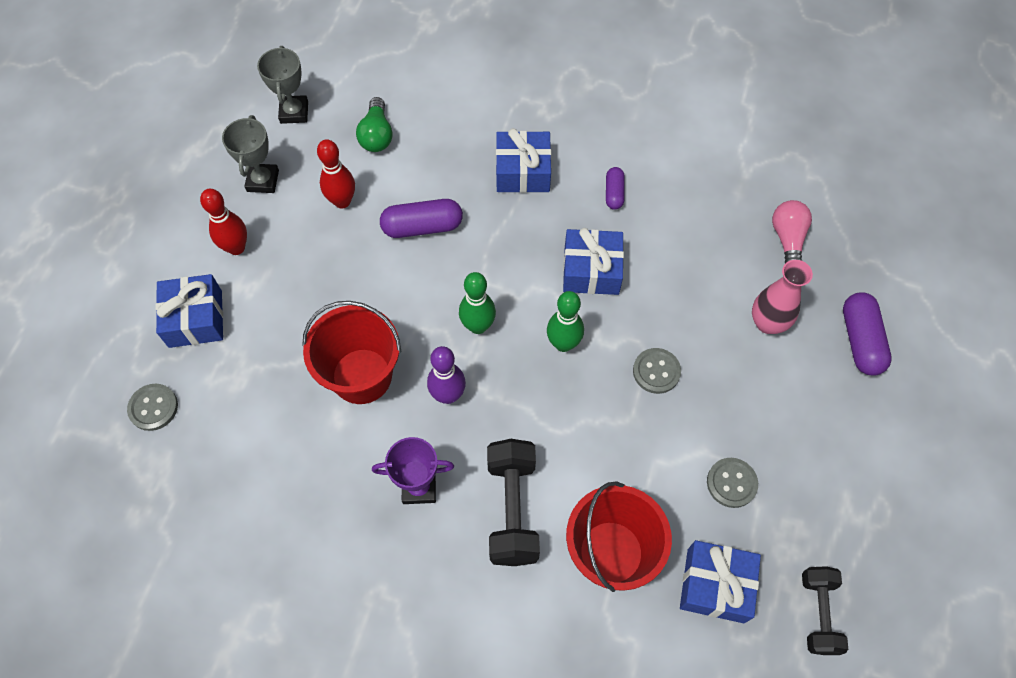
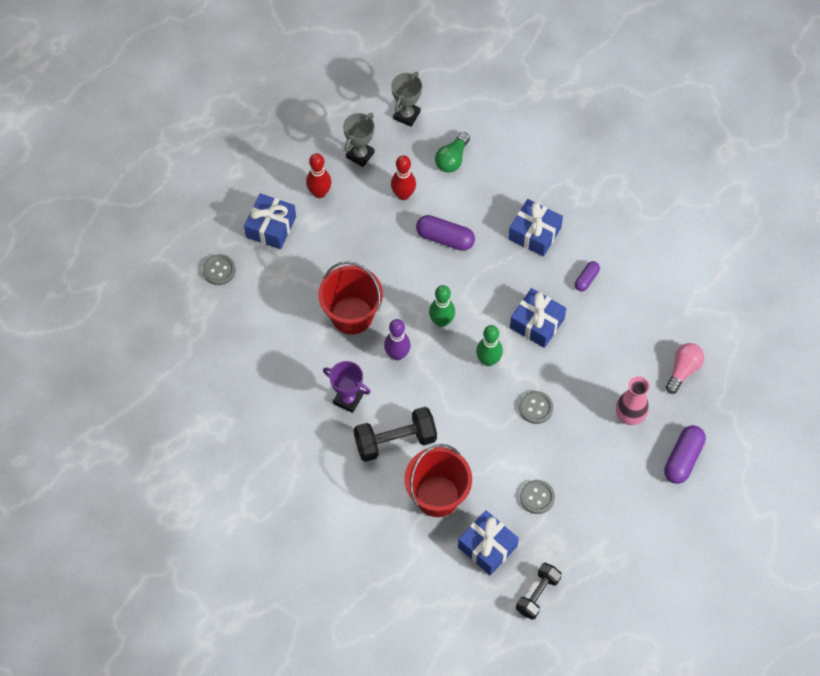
camera: 30 degrees right, 0 degrees up
black dumbbell [487,439,540,566] -> black dumbbell turned 45 degrees clockwise [354,407,437,462]

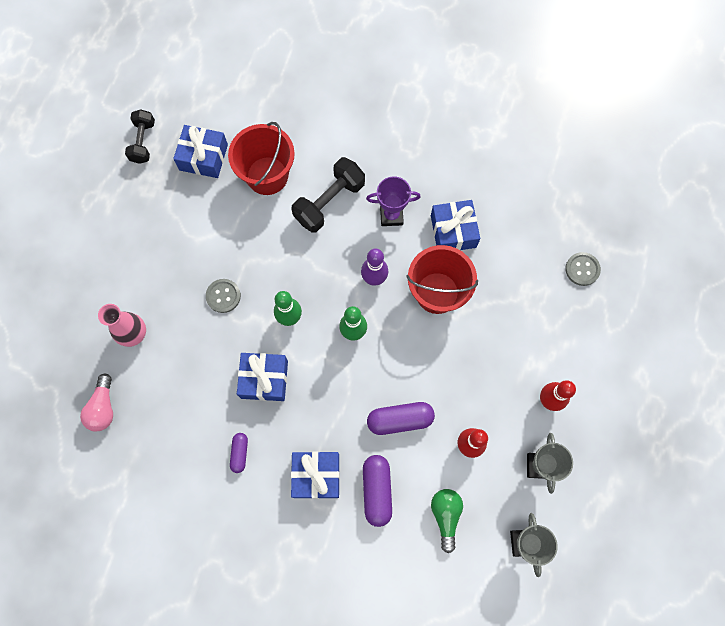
camera: 150 degrees right, 10 degrees up
blue gift [244,193,296,249] -> blue gift moved to [431,200,480,250]
grey button [520,480,555,514] -> none
purple capsule [664,425,706,484] -> purple capsule moved to [363,455,392,527]

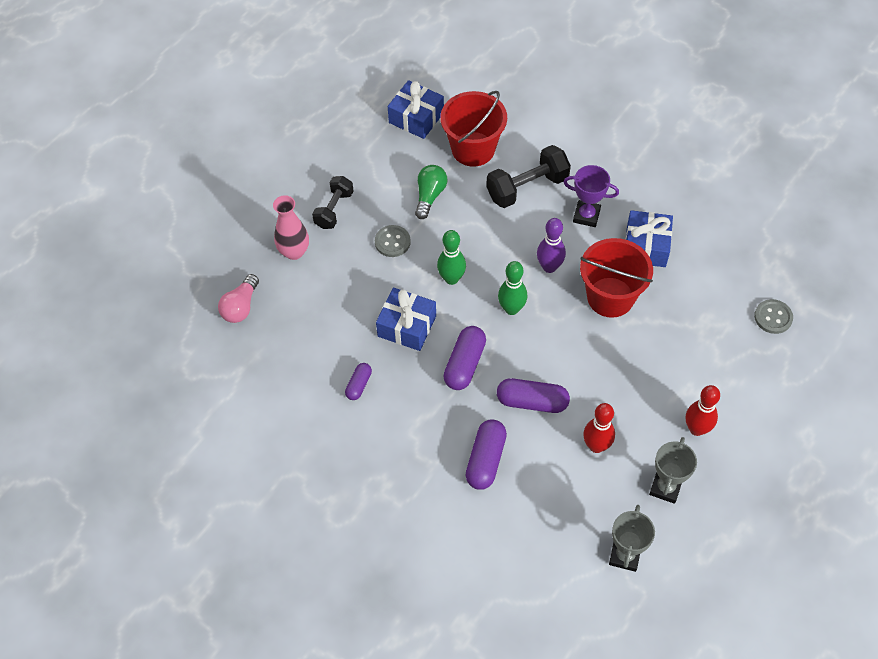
camera: 20 degrees right, 15 degrees down
black dumbbell [125,109,155,164] -> black dumbbell moved to [312,176,354,229]
blue gift [291,452,340,499] -> none
green light bulb [431,489,463,553] -> green light bulb moved to [415,165,447,219]
none -> purple capsule [443,326,486,390]

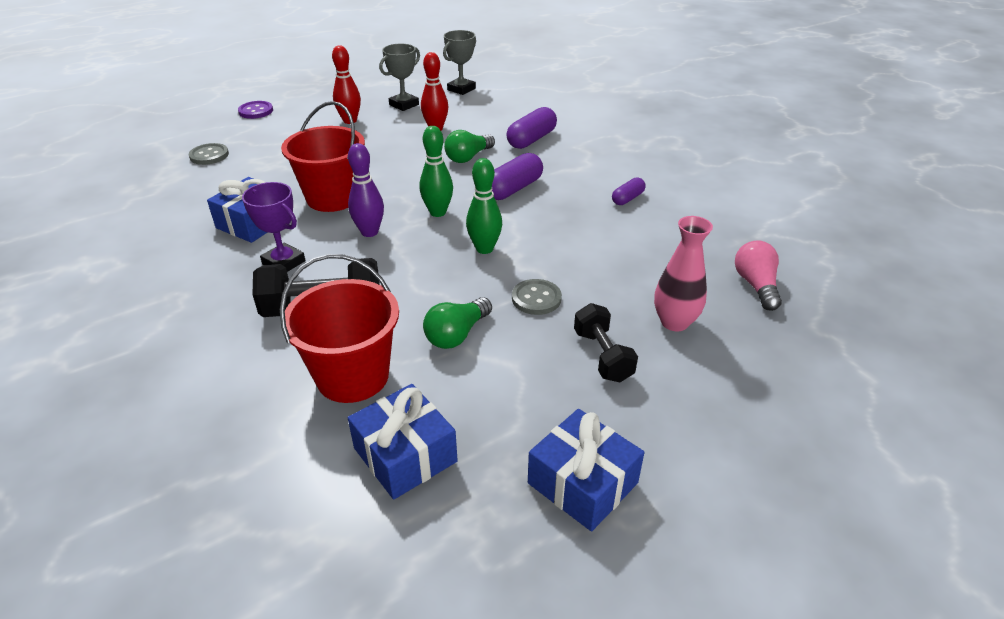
camera: 160 degrees left, 20 degrees down
pink light bulb [218,274,259,323] -> pink light bulb turned 45 degrees counterclockwise [735,240,782,311]
black dumbbell [312,176,354,229] -> black dumbbell turned 60 degrees counterclockwise [574,303,638,382]
blue gift [376,288,436,351] -> blue gift moved to [528,409,644,531]
purple capsule [497,378,570,413] -> green light bulb [444,130,495,163]
none -> purple button [238,101,273,119]

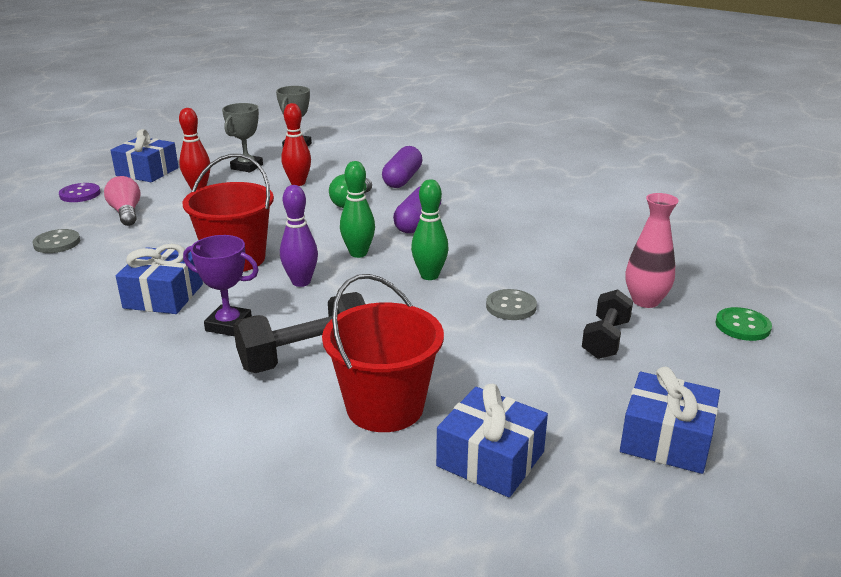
camera: 20 degrees left, 10 degrees down
green light bulb [423,297,492,349] -> none
black dumbbell [574,303,638,382] -> black dumbbell turned 60 degrees clockwise [582,289,633,359]
purple capsule [612,178,646,205] -> none
pink light bulb [735,240,782,311] -> pink light bulb moved to [104,176,141,226]
none -> blue gift [110,129,179,182]
none -> green button [715,307,772,341]

